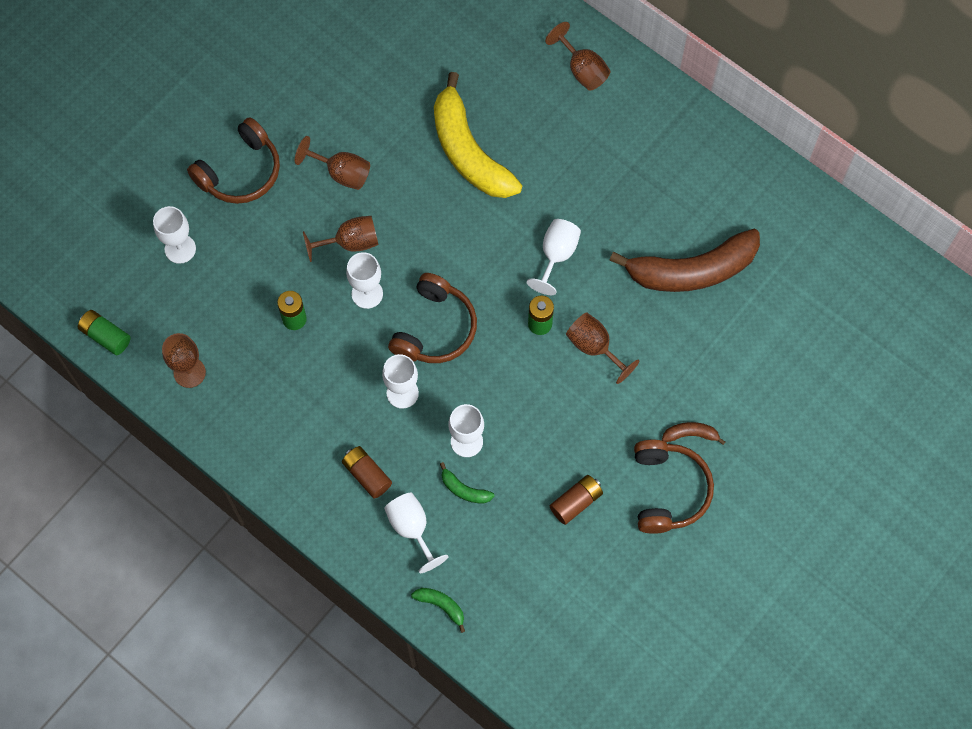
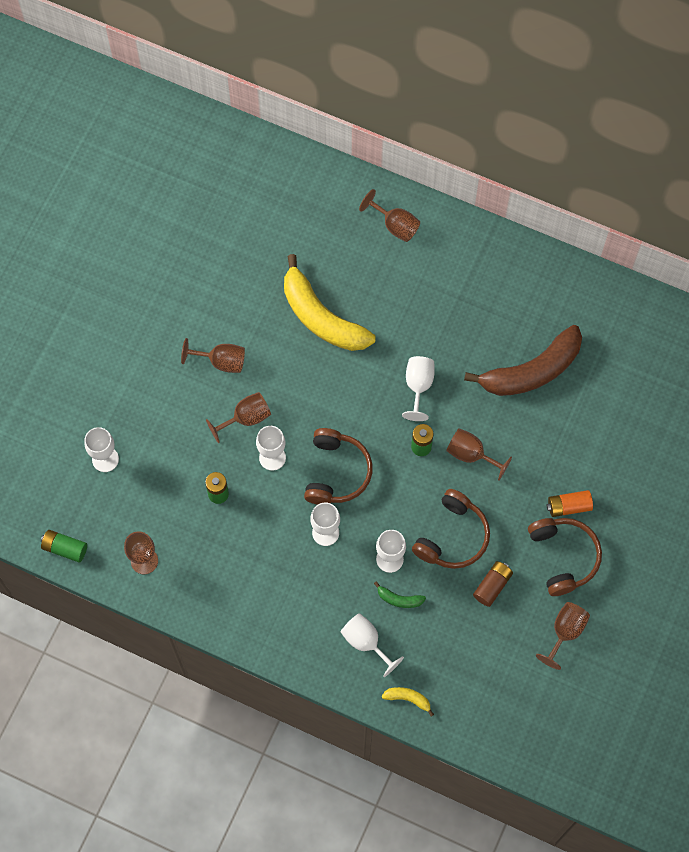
camera: 15 degrees left, 0 degrees up
brown headphones [187,117,280,204] -> brown headphones moved to [412,489,490,569]
brown battery [342,446,392,499] -> none
green banana [411,588,465,633] -> yellow banana [382,687,434,717]
brown banana [662,422,725,445] -> orange battery [547,490,593,517]
none -> brown goblet [536,602,590,670]

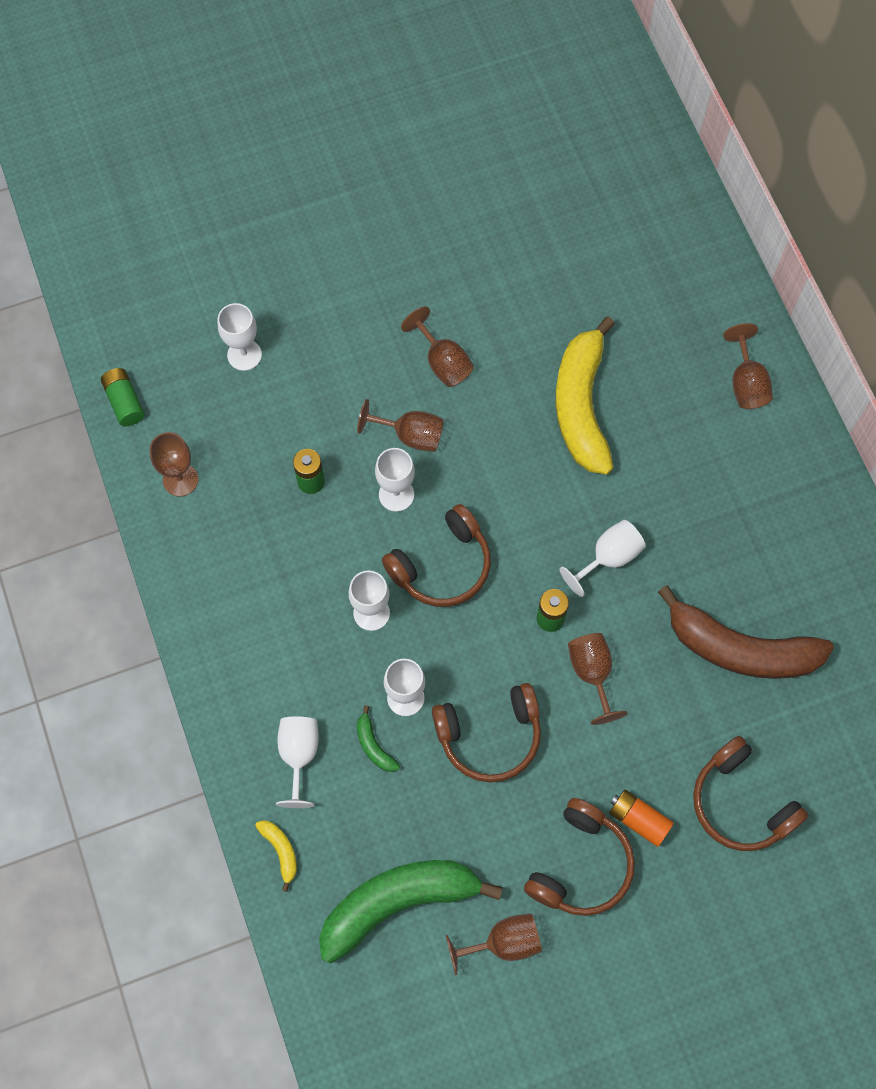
camera: 45 degrees right, 0 degrees up
brown battery [473,561,513,607] -> none
none -> green banana [319,860,503,963]
none -> brown headphones [693,736,808,851]

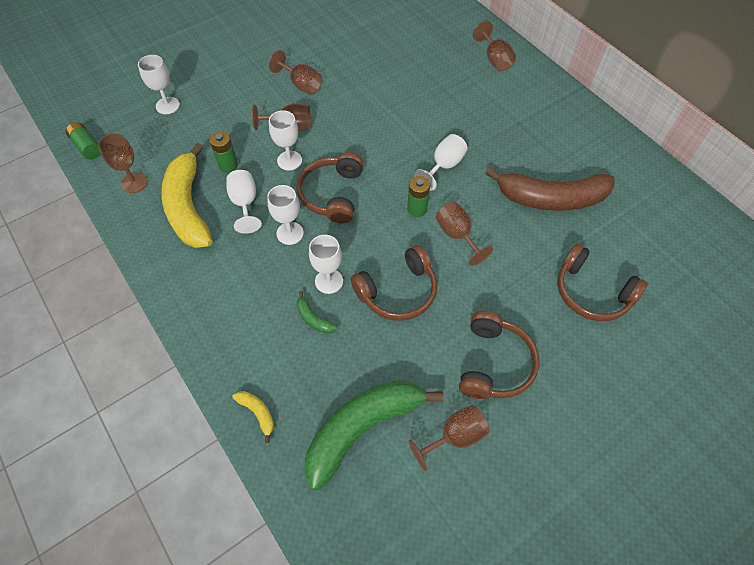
camera: 15 degrees left, 10 degrees down
white goblet [276,716,319,808] -> white goblet moved to [226,170,262,234]
brown headphones [382,504,491,607] -> brown headphones turned 150 degrees clockwise [297,152,363,224]
yellow banana [556,316,615,475] -> yellow banana moved to [161,143,213,248]
orange battery [609,790,674,847] -> none

